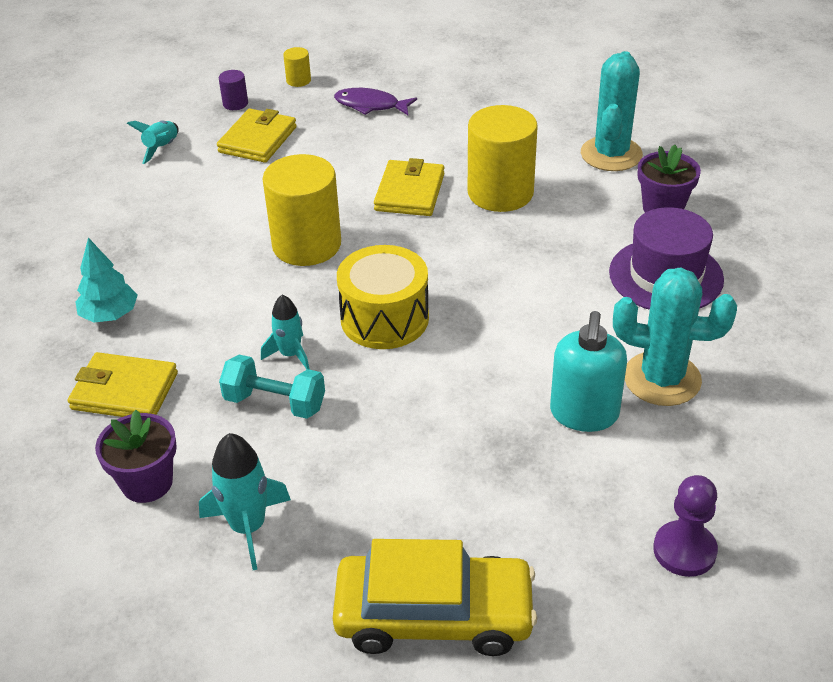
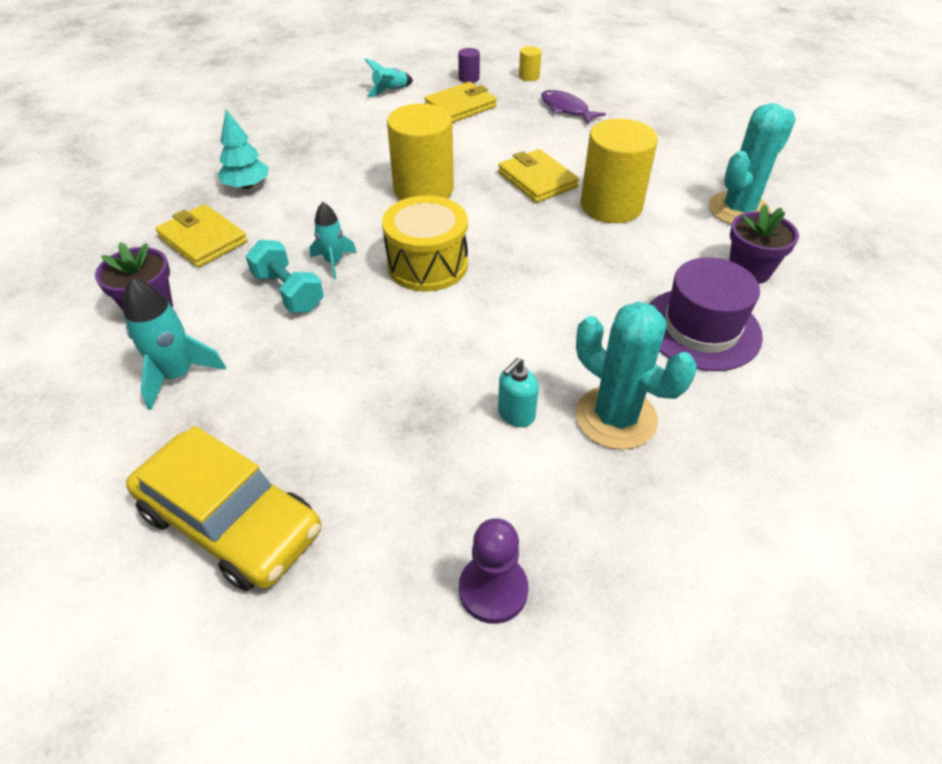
camera: 30 degrees right, 5 degrees up
yellow wallet [374,158,444,216] -> yellow wallet turned 75 degrees counterclockwise [498,149,579,203]
turquoise soap dispenser [550,311,627,432] -> turquoise soap dispenser [498,358,539,427], size x0.58

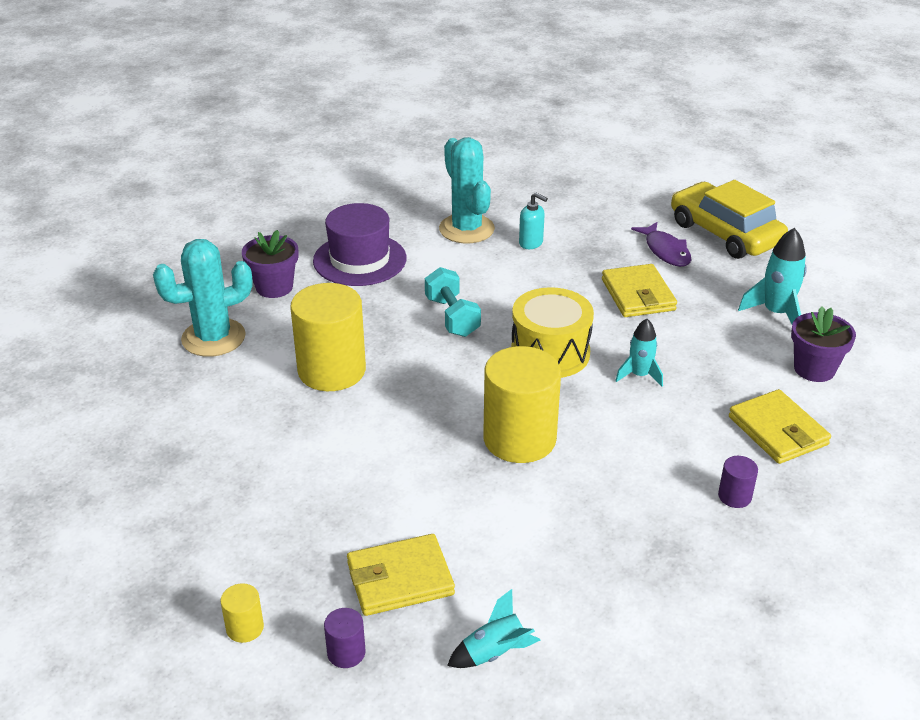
camera: 160 degrees left, 10 degrees down
turquoise tree [218,110,269,189] -> purple cylinder [718,456,758,508]
turquoise dumbbell [246,240,324,313] -> turquoise dumbbell moved to [425,267,481,337]
purple pawn [459,518,528,624] -> none
yellow wallet [498,149,579,203] -> yellow wallet moved to [602,264,677,317]
turquoise soap dispenser [498,358,539,427] -> turquoise soap dispenser turned 60 degrees clockwise [519,192,548,249]
purple fish [541,90,606,124] -> purple fish moved to [631,222,691,267]

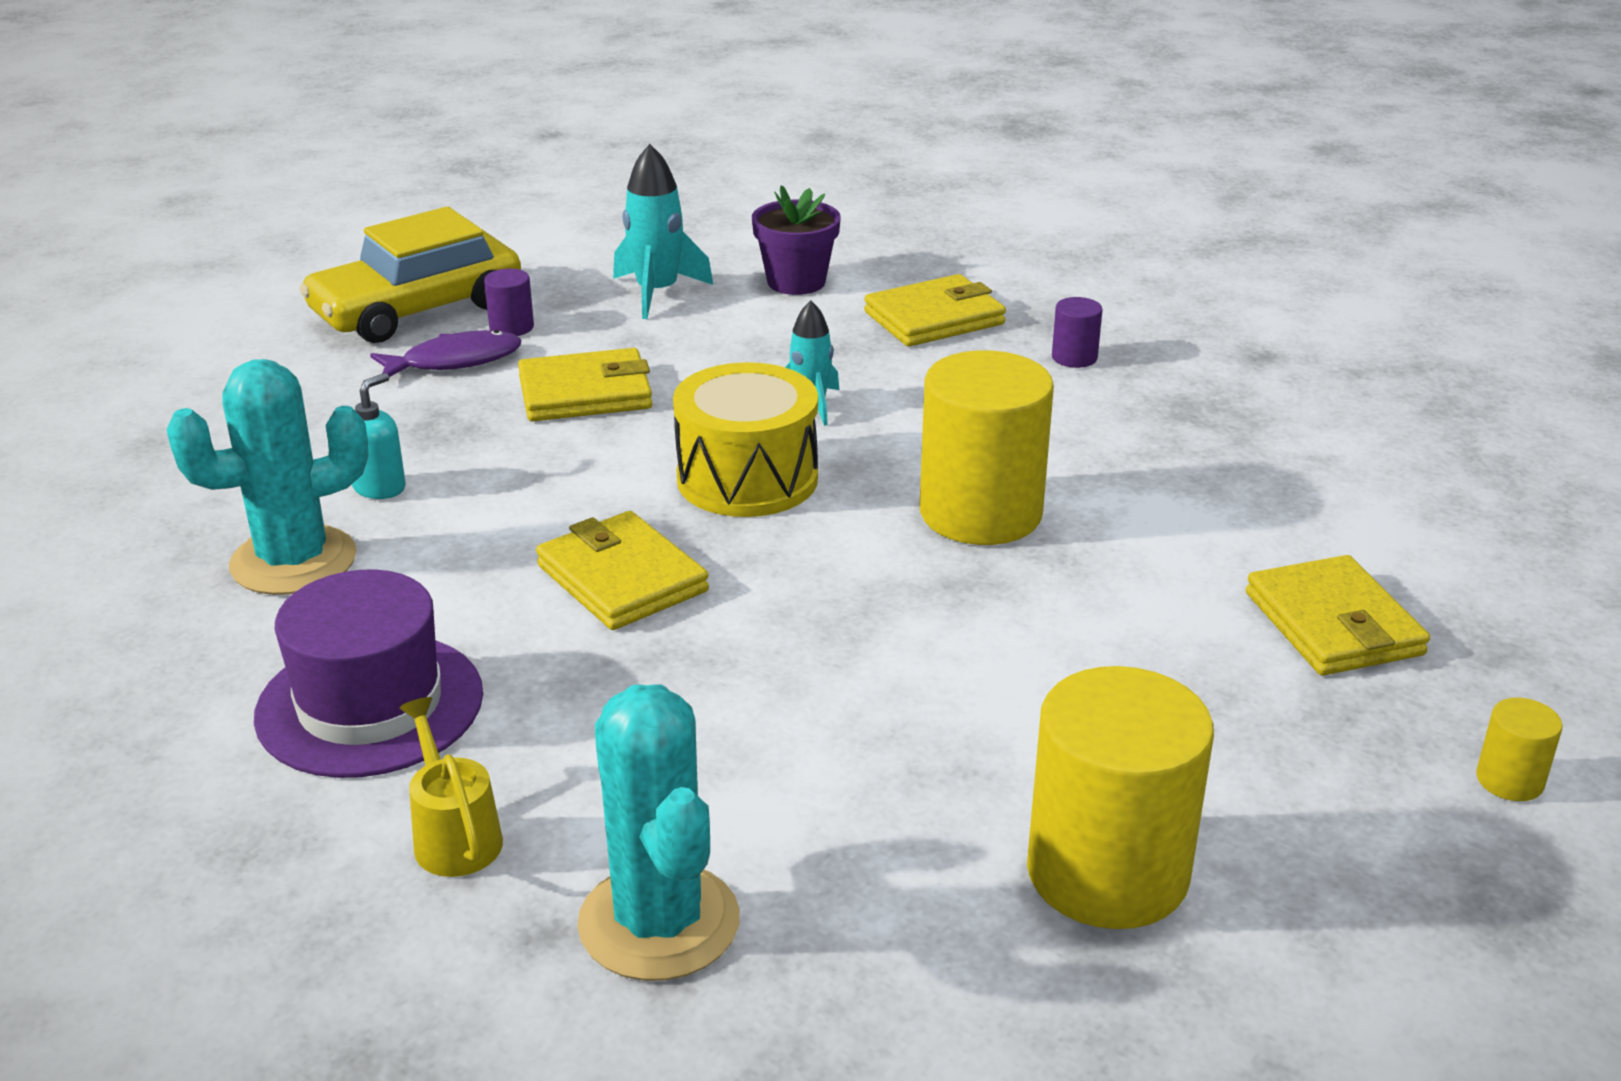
camera: 90 degrees left, 5 degrees down
purple flower pot [242,230,298,298] -> yellow watering can [400,697,503,877]
yellow cylinder [290,283,366,391] -> yellow cylinder moved to [1027,666,1214,929]
purple cylinder [324,608,365,668] -> purple cylinder moved to [484,269,534,336]
turquoise dumbbell [425,267,481,337] -> yellow wallet [536,511,709,630]
turquoise rocket [447,589,541,668] -> none

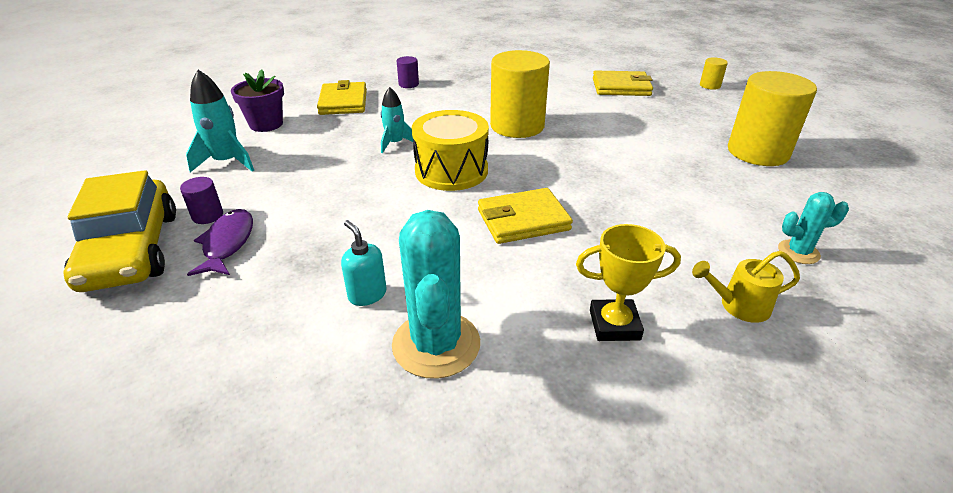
camera: 70 degrees left, 5 degrees up
purple hat [254,570,483,778] -> yellow trophy [576,224,681,341]
yellow wallet [518,348,653,421] -> none
turquoise cactus [577,684,740,981] -> turquoise cactus [778,192,849,264], size x0.53

